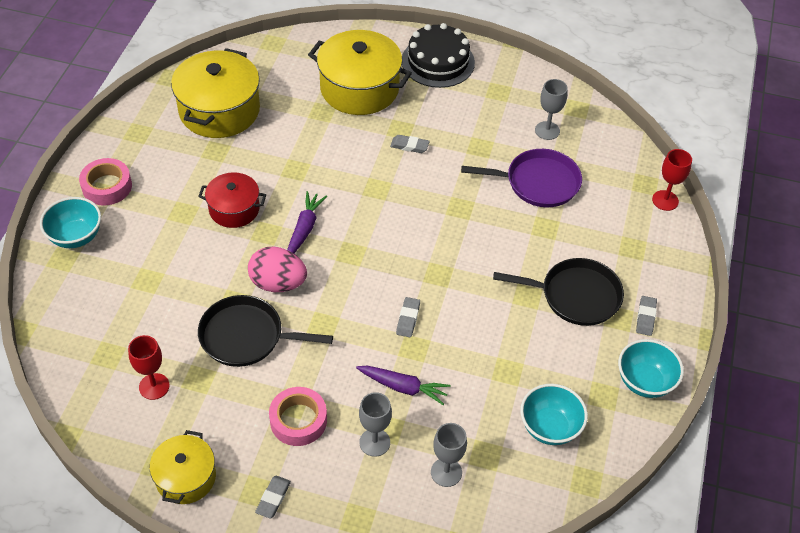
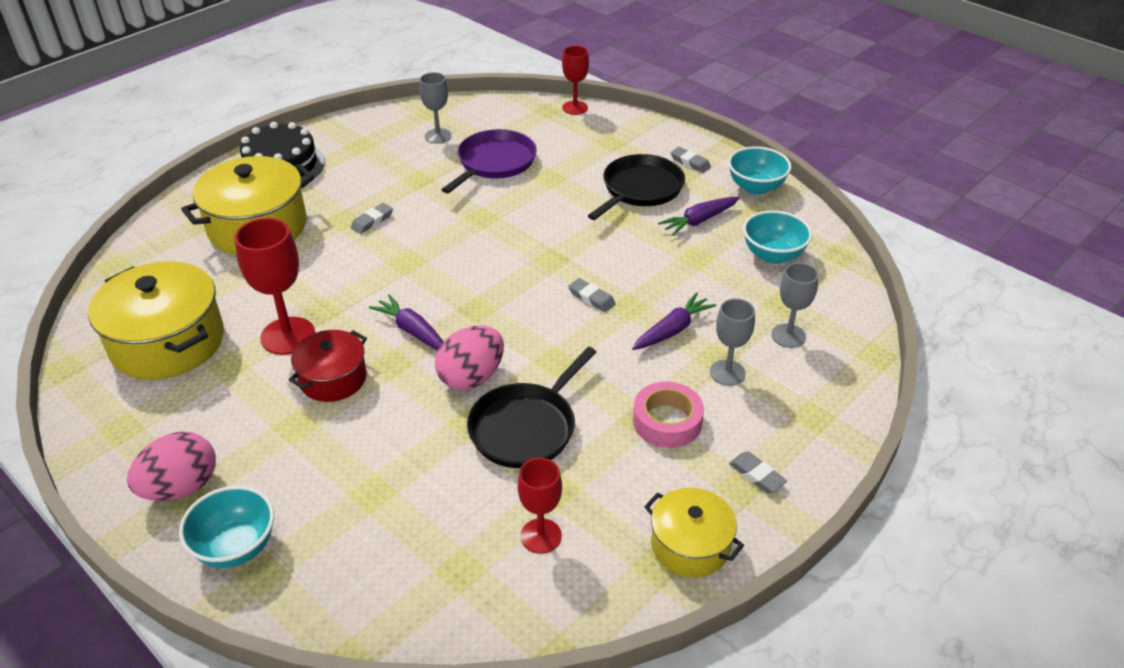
camera: 60 degrees left, 10 degrees down
pink tape [79,158,132,206] -> pink egg [127,432,216,501]
none -> red goblet [234,218,315,355]
none -> purple carrot [658,197,740,236]

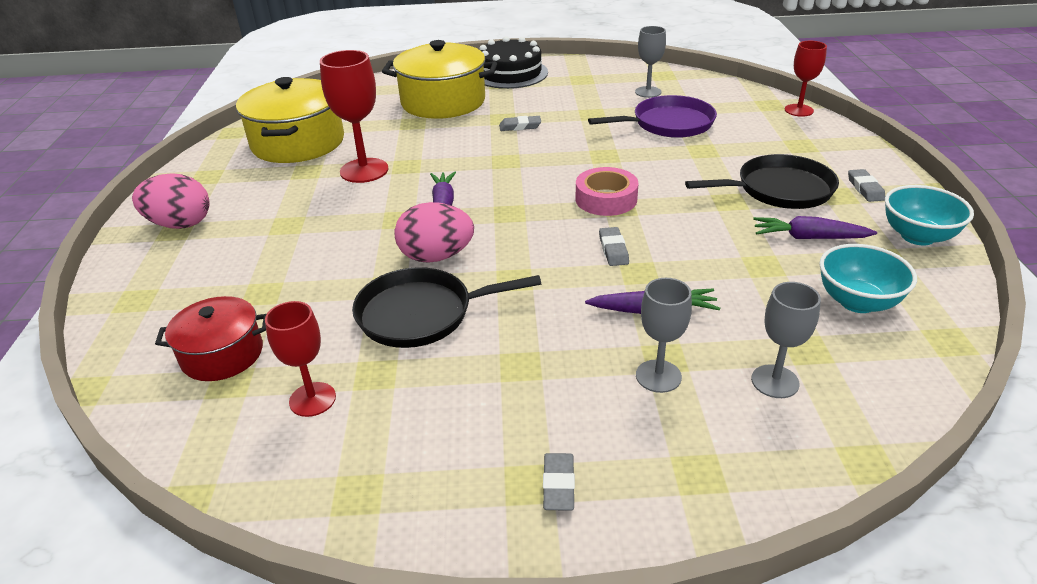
camera: 45 degrees right, 5 degrees down
turquoise bowl [179,486,274,568] -> none
red pot [289,330,367,402] -> red pot moved to [155,296,266,381]
pink tape [633,382,704,448] -> pink tape moved to [576,167,638,216]
yellow pot [644,488,744,578] -> none

